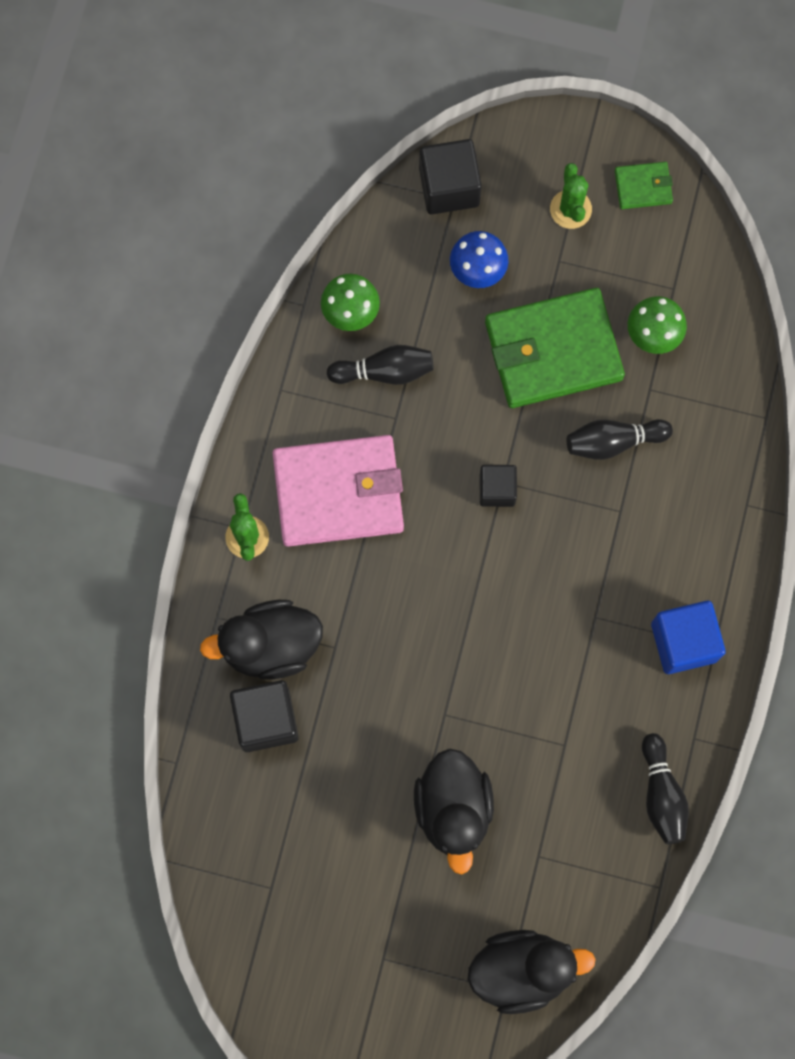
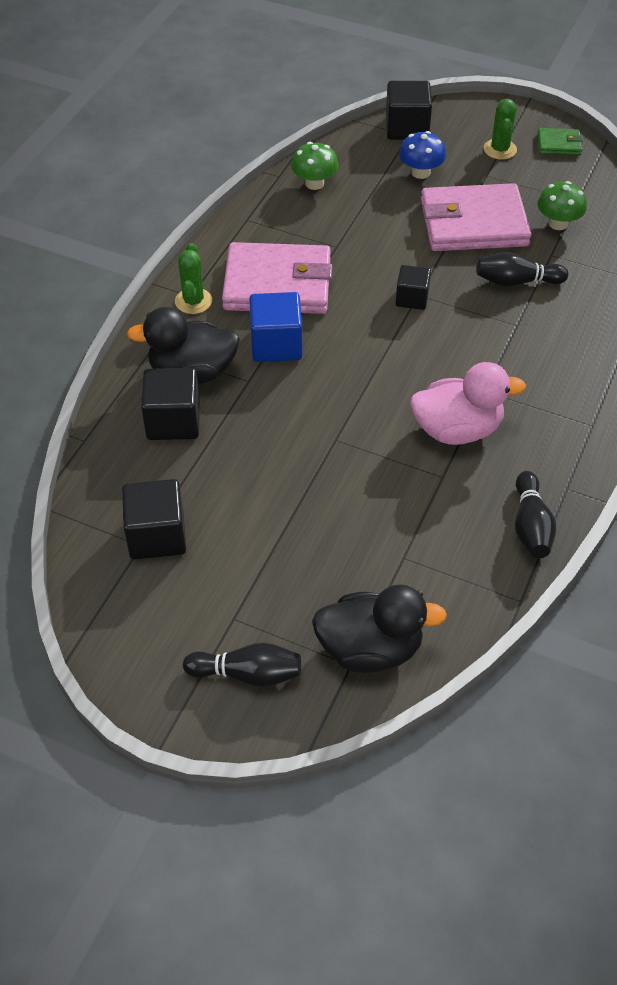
camera: 10 degrees right, 25 degrees down
black bowling pin [327,345,434,385] -> black bowling pin moved to [183,642,301,687]
black duck [414,749,494,874] -> none
green wallet [485,288,625,408] -> pink wallet [421,183,531,251]
blue cube [651,601,726,674] -> blue cube moved to [249,292,302,362]
none -> black cube [122,479,186,559]
none -> pink duck [410,362,526,445]

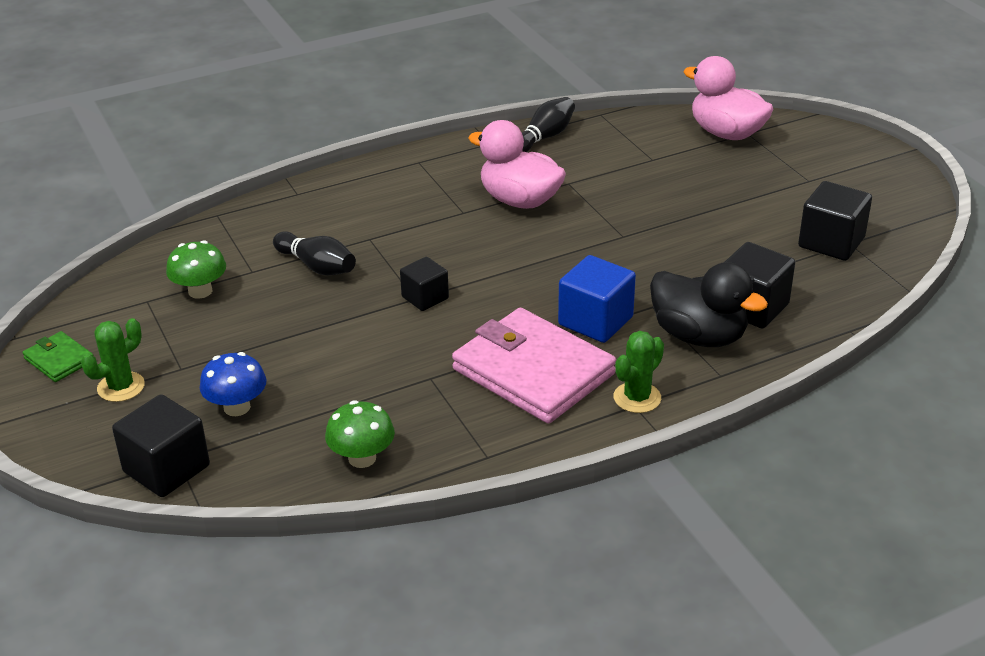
camera: 140 degrees left, 15 degrees down
black bowling pin [183,642,301,687] -> none
black duck [312,584,447,673] -> pink duck [683,56,773,140]
pink wallet [421,183,531,251] -> none

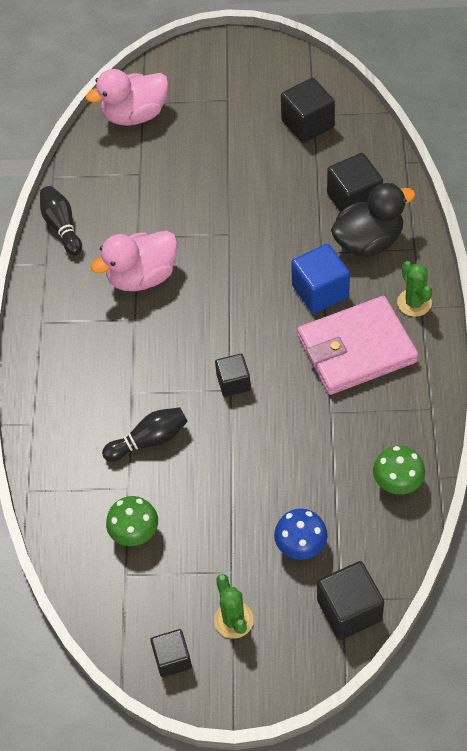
camera: 60 degrees left, 20 degrees up
green wallet [22,331,93,382] -> black cube [150,629,192,677]

